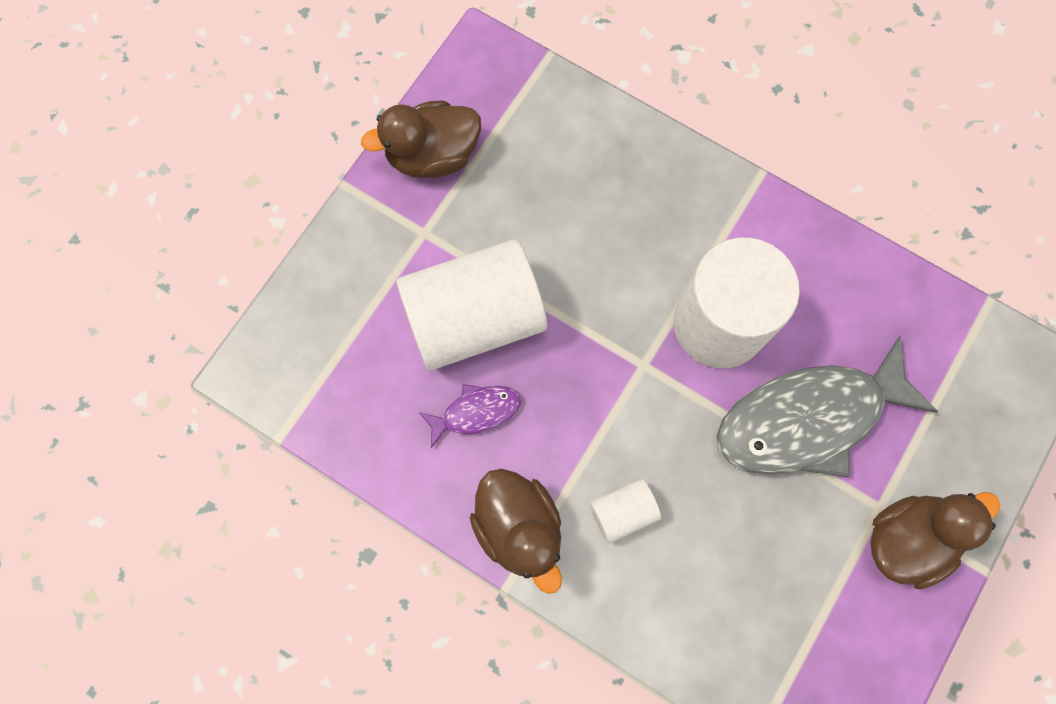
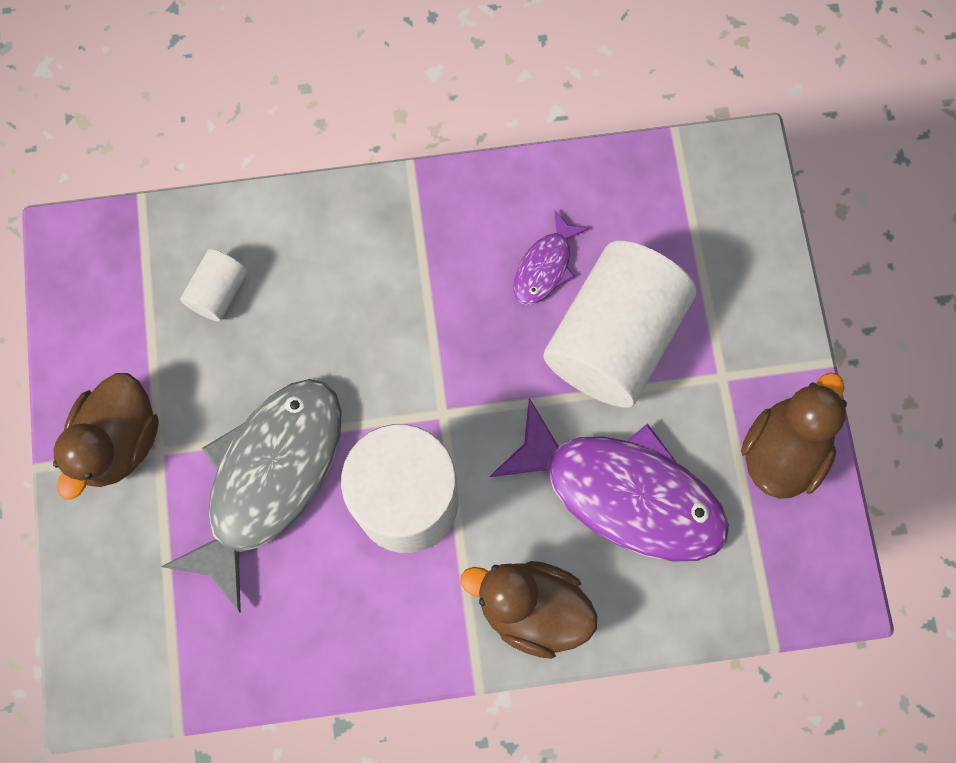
camera: 140 degrees right, 0 degrees up
brown duck [470,469,562,594] -> brown duck moved to [461,561,597,659]
white cylinder [590,479,661,543] -> white cylinder moved to [180,249,248,322]
none -> purple fish [490,398,729,562]

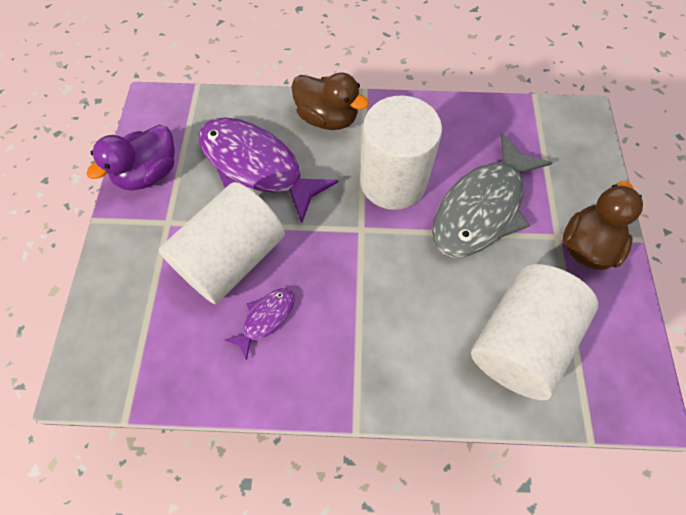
camera: 170 degrees left, 10 degrees down
white cylinder [180,249,248,322] -> white cylinder [471,264,598,400], size x2.22
brown duck [741,372,847,499] -> purple duck [86,125,175,191]

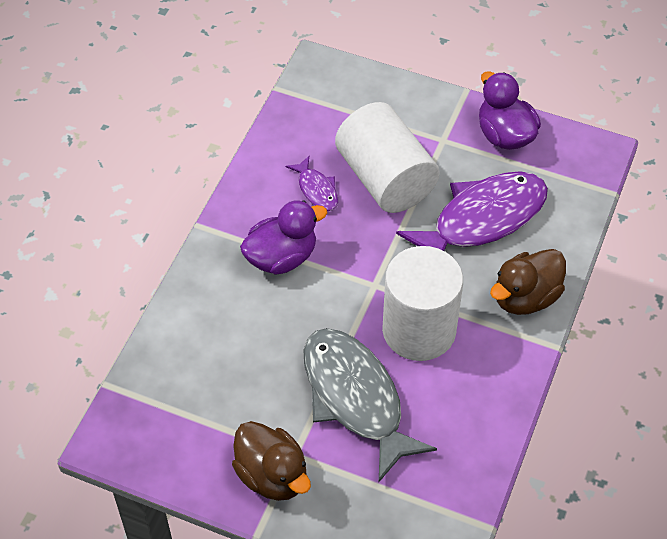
camera: 110 degrees right, 10 degrees down
white cylinder [471,264,598,400] -> none
none -> purple duck [240,200,327,275]

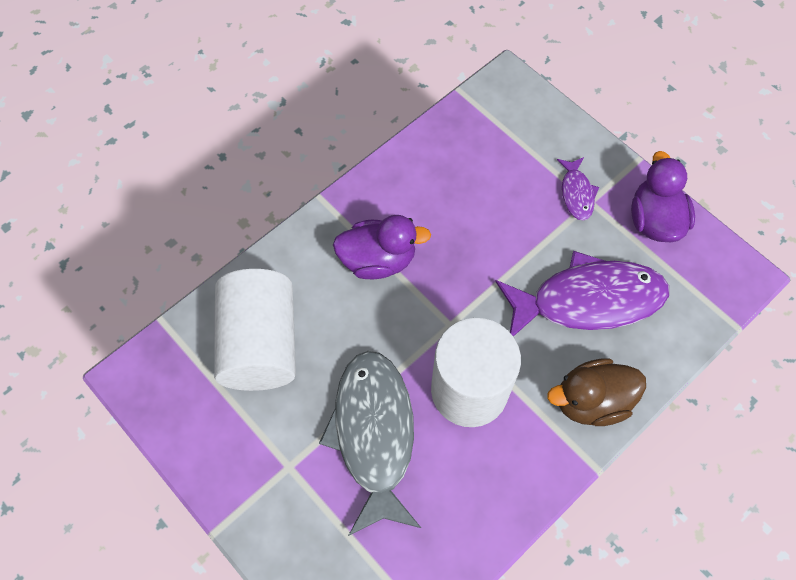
camera: 25 degrees right, 10 degrees up
brown duck [232,421,311,501] -> none
purple fish [286,156,338,211] -> purple fish moved to [557,157,599,221]
white cylinder [335,102,440,213] -> white cylinder moved to [214,269,296,391]

